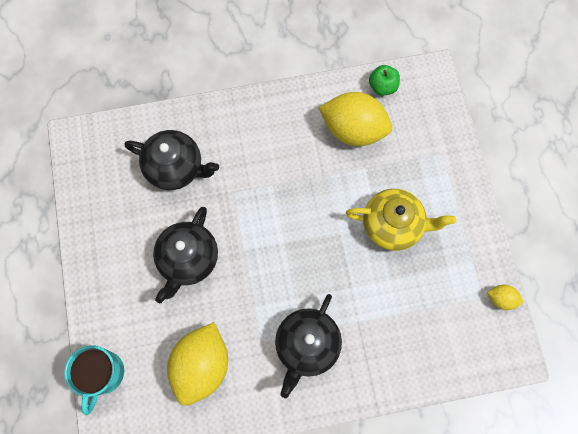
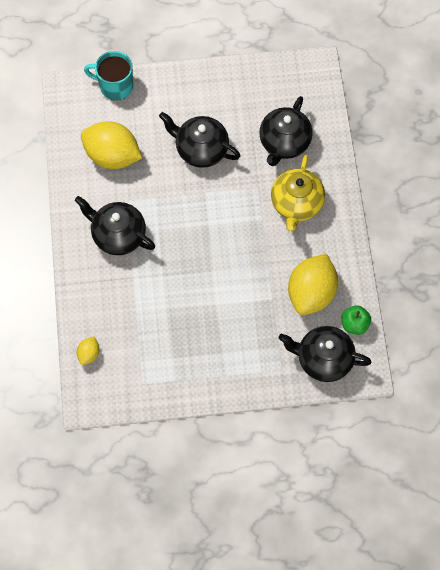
camera: 95 degrees right, 5 degrees down
yellow teapot [346,189,456,251] -> yellow teapot moved to [271,155,325,231]
yellow lemon [487,285,523,310] -> yellow lemon moved to [77,336,99,365]
none -> black teapot [278,326,371,382]

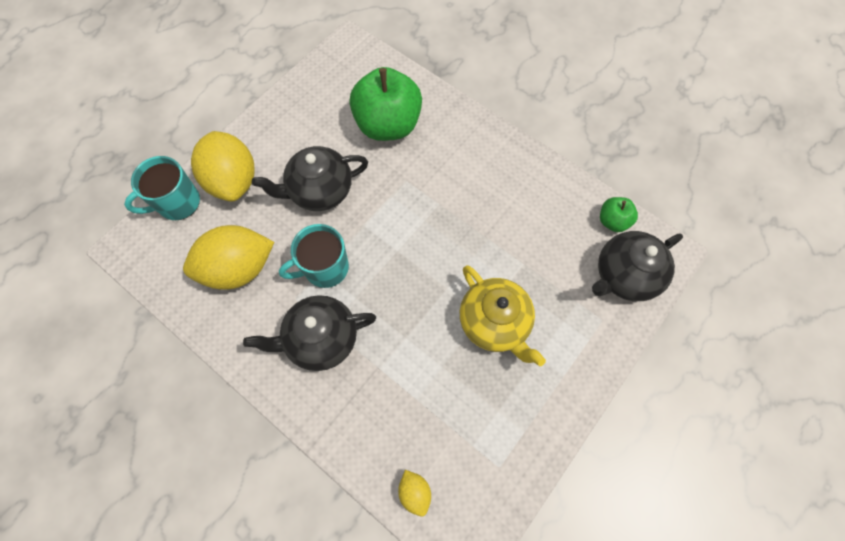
camera: 45 degrees left, 0 degrees up
black teapot [259,96,313,166] -> green apple [350,67,422,141]
yellow teapot [271,155,325,231] -> yellow teapot moved to [460,265,546,366]
yellow lemon [288,254,338,315] -> yellow lemon moved to [191,131,255,202]
none -> turquoise mug [279,224,349,288]

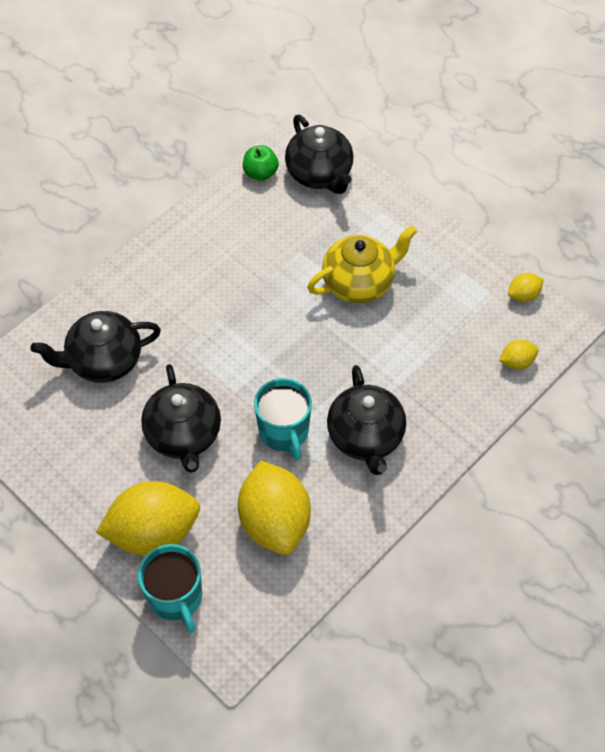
camera: 85 degrees left, 10 degrees down
green apple [350,67,422,141] -> black teapot [31,311,161,383]
none -> yellow lemon [508,273,544,302]

